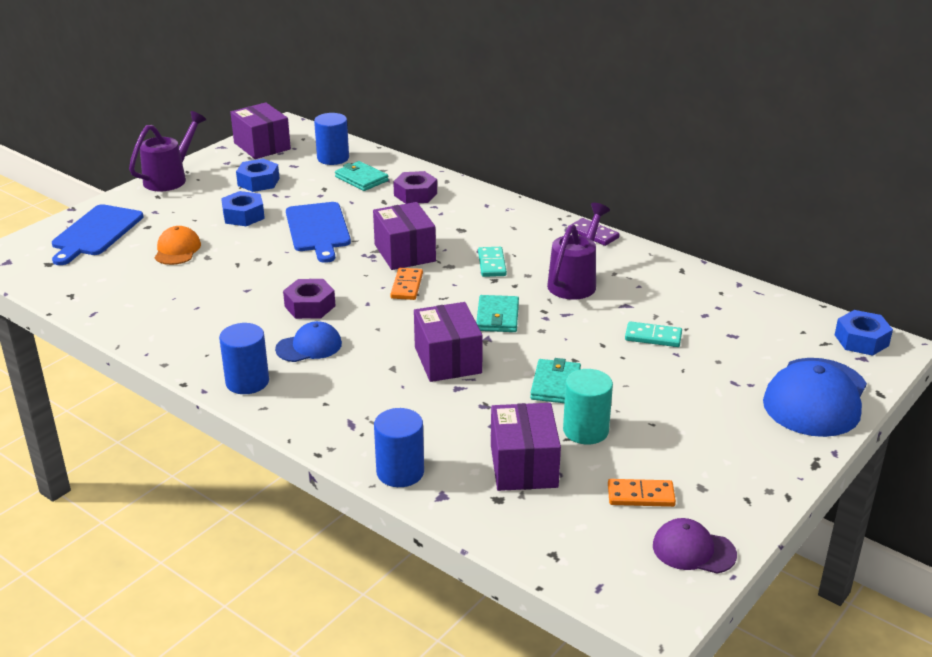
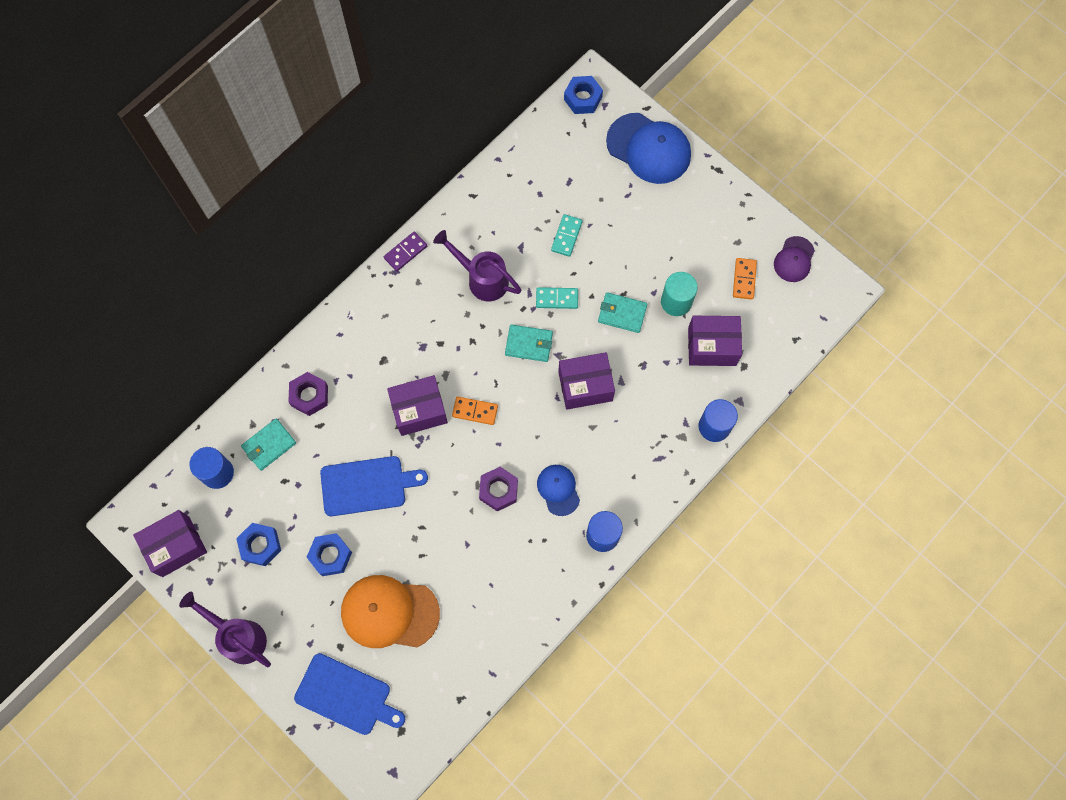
camera: 85 degrees left, 40 degrees up
orange cap [155,226,201,265] -> orange cap [341,575,440,648], size x1.82
turquoise domino [478,247,507,277] -> turquoise domino moved to [536,287,578,309]

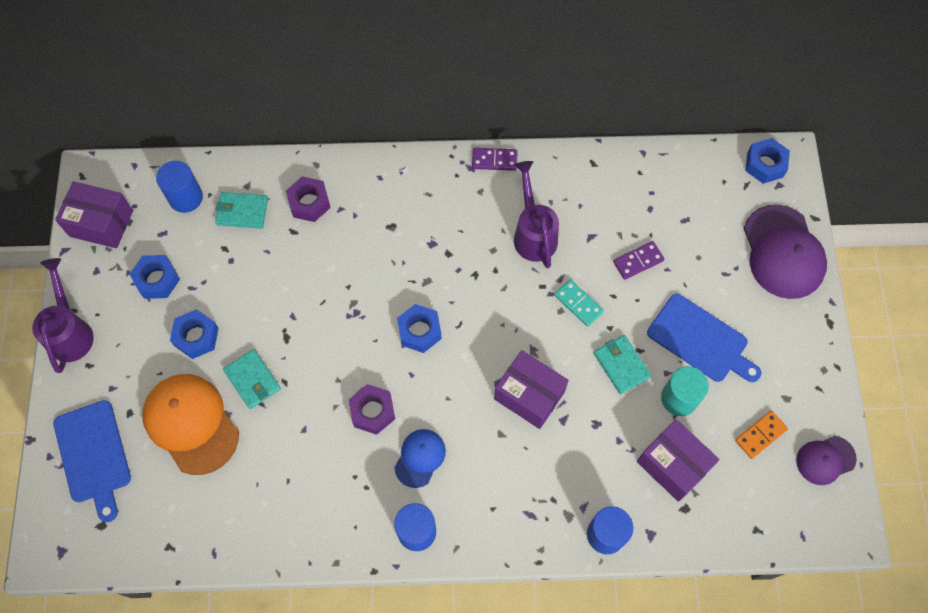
camera: 45 degrees right, 5 degrees down
blue cutting board [320,456,428,516] -> blue cutting board moved to [647,294,761,382]
purple box [387,375,448,436] -> none
orange domino [452,396,498,425] -> blue nut [397,304,442,353]
turquoise wallet [505,324,553,362] -> turquoise wallet moved to [223,349,281,409]
turquoise domino [551,214,583,257] -> purple domino [613,241,665,280]
blue cap [606,113,691,184] -> purple cap [743,204,827,299]

